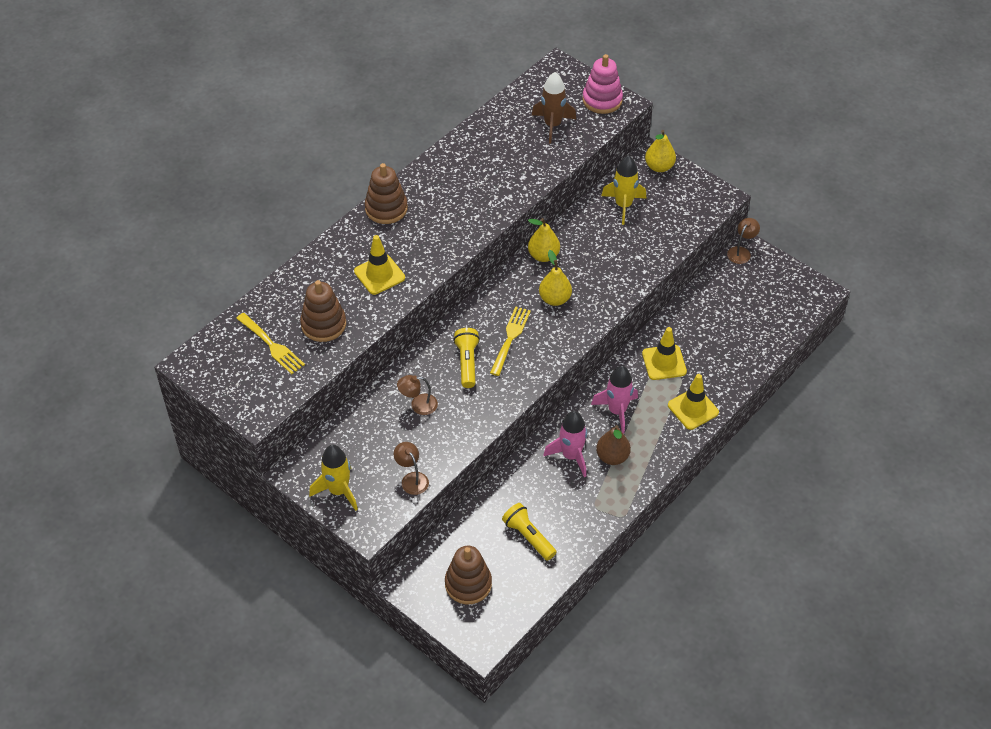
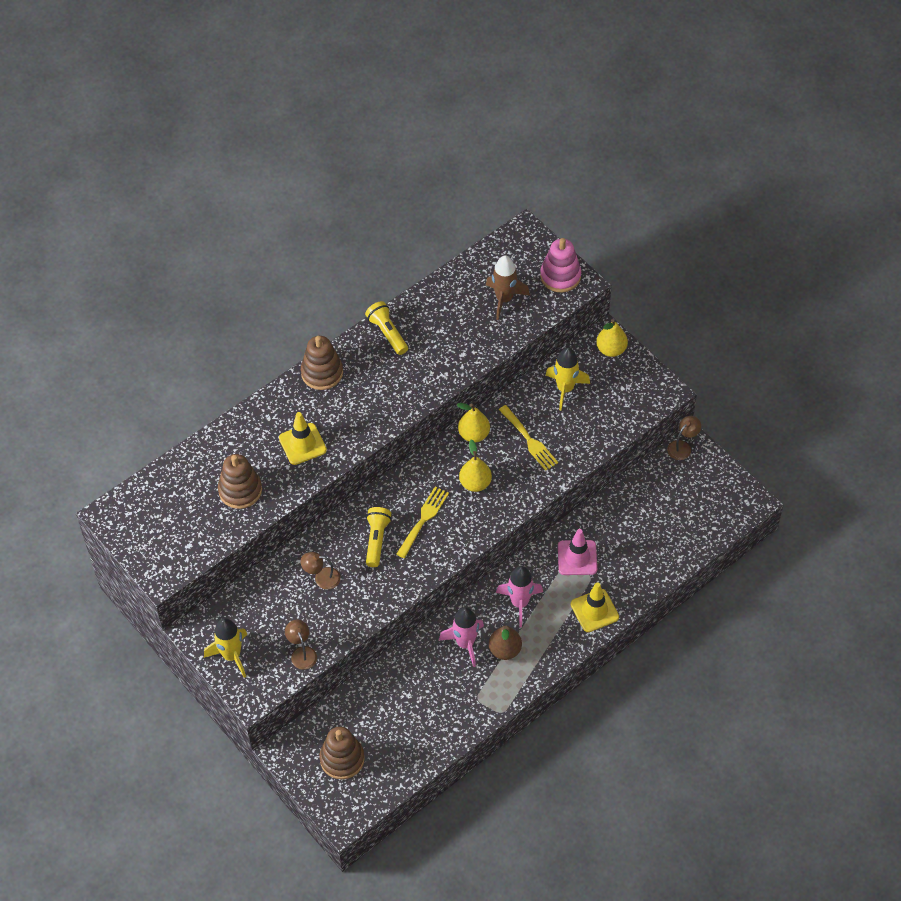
camera: 10 degrees right, 5 degrees up
yellow fork [236,313,305,374] -> yellow fork moved to [499,405,558,471]
yellow flashlight [502,503,557,561] -> yellow flashlight moved to [365,301,408,355]
yellow traffic cone [642,327,687,380] -> pink traffic cone [558,529,597,575]

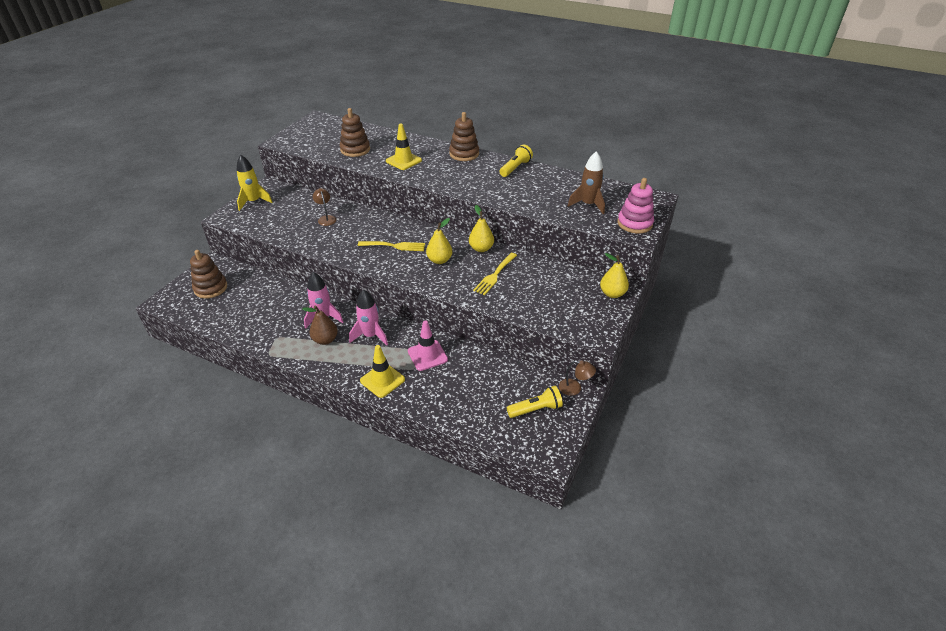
camera: 65 degrees right, 15 degrees down
brown lamp [285,620,317,670] -> none
yellow flashlight [366,507,392,567] -> yellow flashlight moved to [507,386,563,418]
yellow rocket [545,348,590,410] -> none

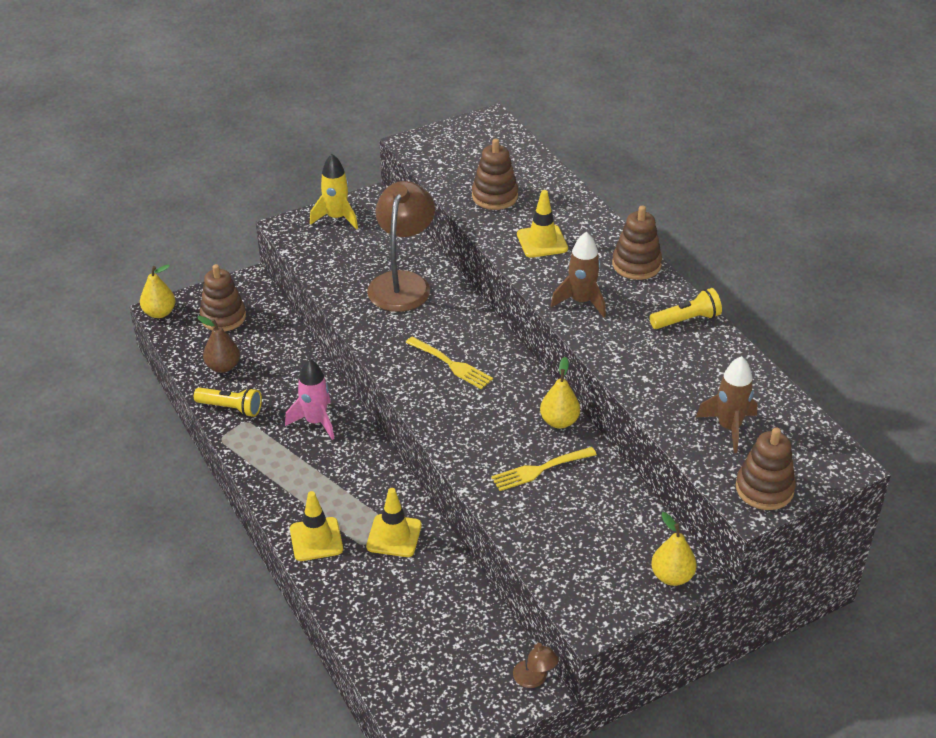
camera: 35 degrees right, 0 degrees up
brown pear [303,306,338,345] -> brown pear moved to [198,316,240,373]
brown lamp [313,188,336,226] -> brown lamp [367,181,435,312], size x2.28
pink rocket [349,289,388,345] -> none
pink traffic cone [408,320,448,371] -> yellow traffic cone [366,488,422,557]
yellow pear [426,218,452,264] -> yellow pear moved to [140,264,175,318]
yellow flashlight [507,386,563,418] -> yellow flashlight moved to [194,387,262,417]
pink stacking toy [617,178,654,234] -> brown stacking toy [736,427,796,510]
none -> brown rocket [551,232,606,317]

